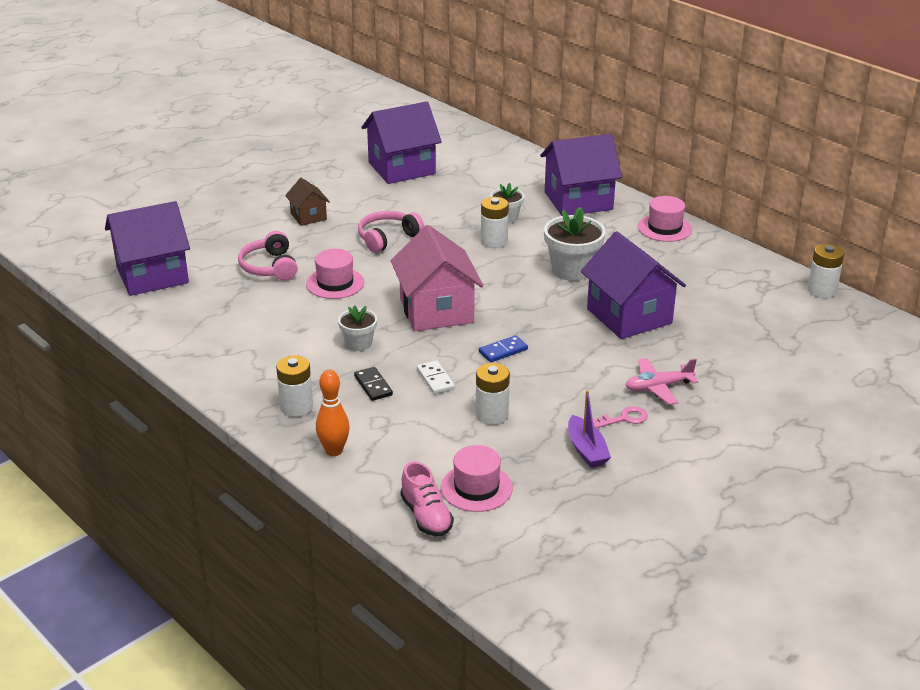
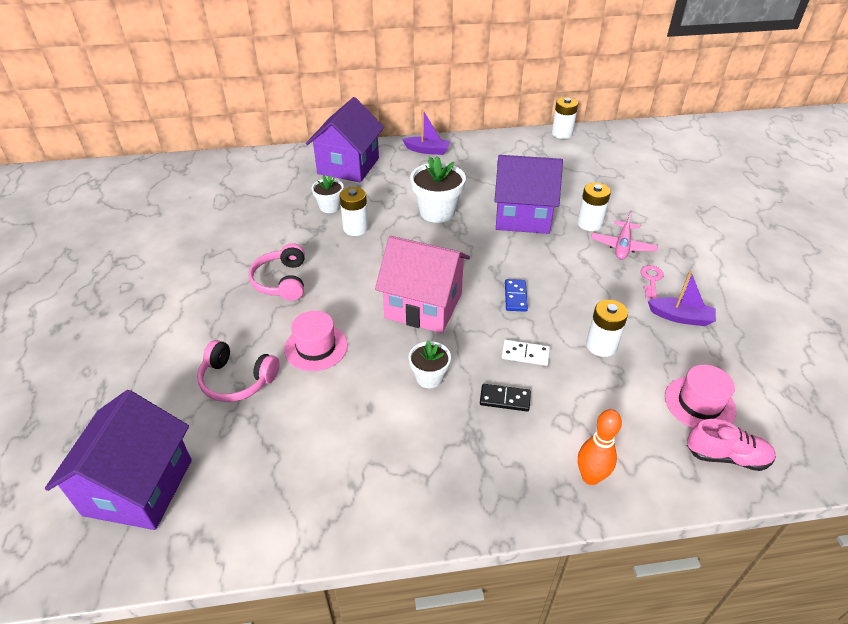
camera: 55 degrees left, 10 degrees up
white battery [276,355,313,417] -> white battery moved to [577,183,611,231]
brown house [285,178,330,226] -> none
purple house [362,101,442,184] -> none
pink hat [638,196,692,242] -> purple boat [402,109,451,155]

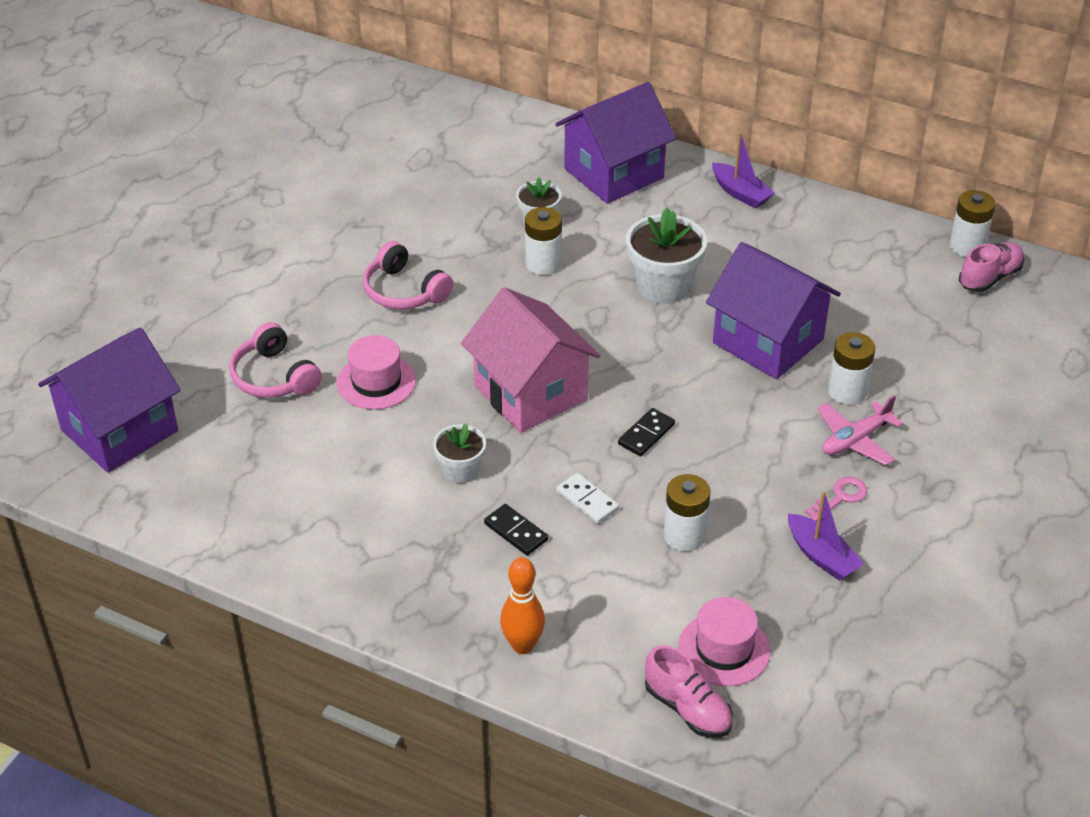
camera: 35 degrees right, 0 degrees up
pink headphones [248,243,305,301] -> pink headphones turned 75 degrees counterclockwise [363,241,453,309]
blue domino [505,279,528,312] -> black domino [618,408,675,456]
none -> pink shoe [959,242,1024,292]

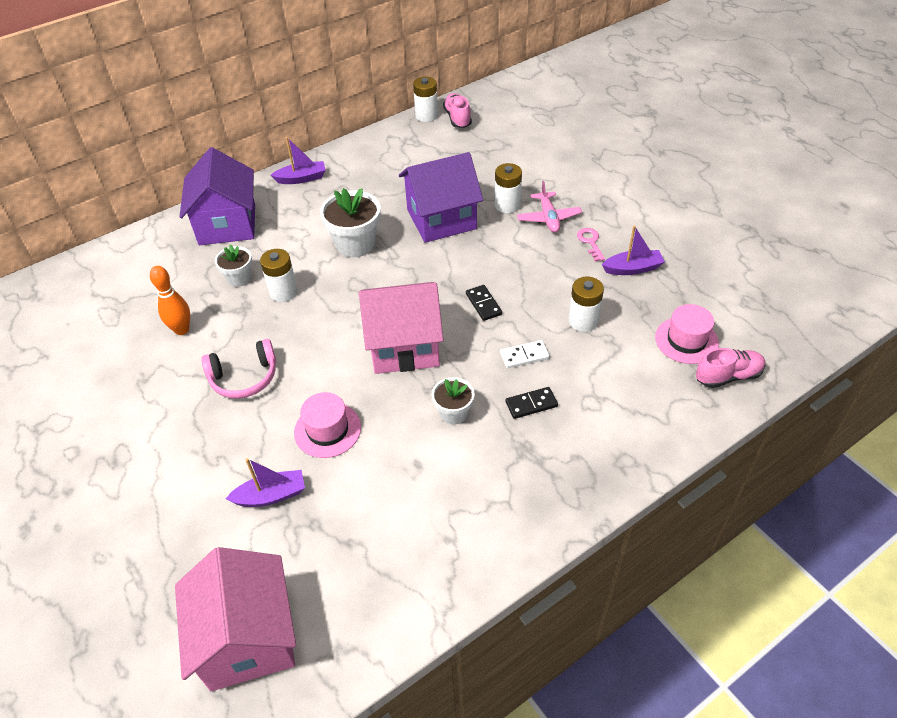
camera: 60 degrees left, 5 degrees up
purple house [38,328,180,473] -> pink house [175,547,296,691]
pink headphones [229,322,322,398] -> purple boat [226,458,305,507]
orange bowling pin [500,557,545,654] -> orange bowling pin moved to [150,266,190,335]

